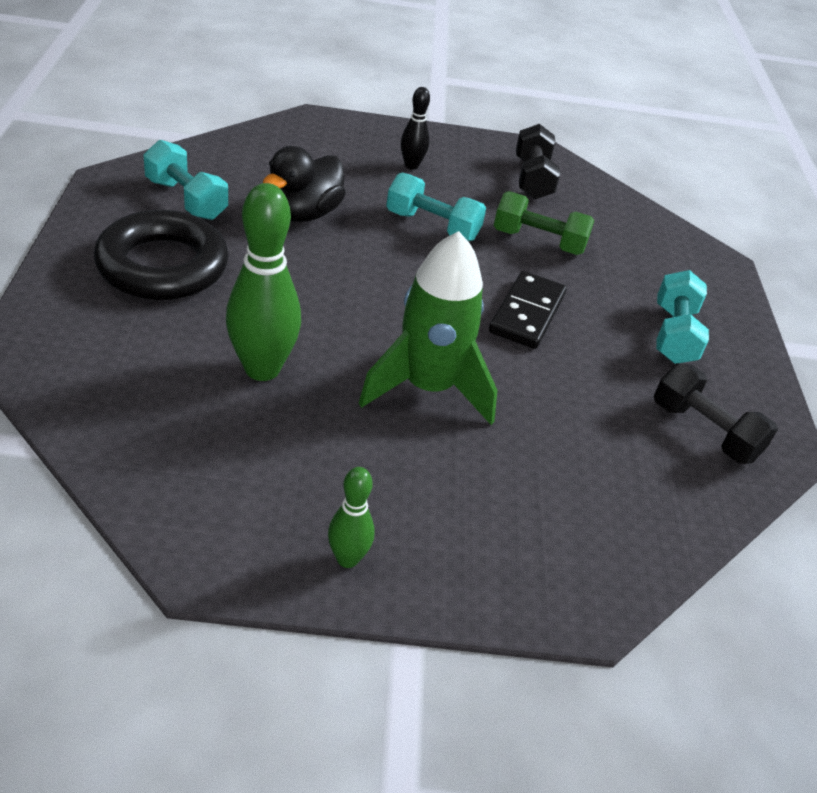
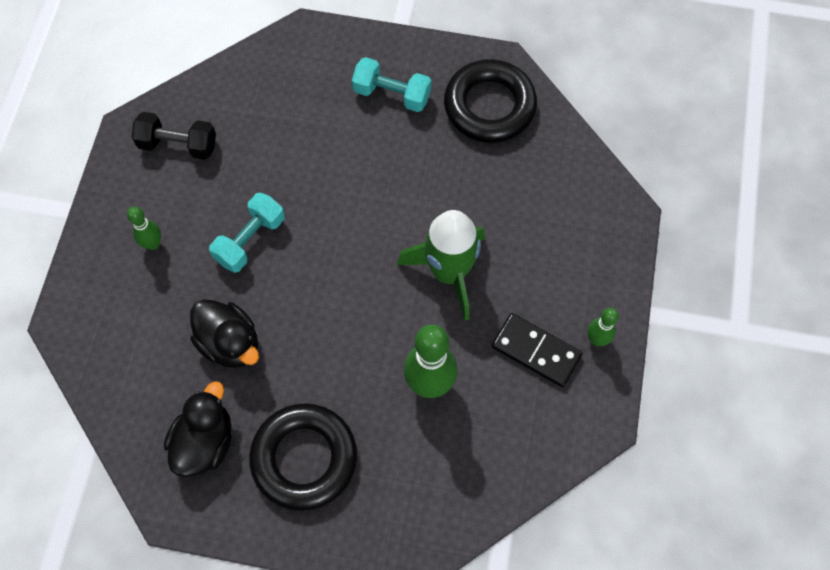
camera: 75 degrees left, 25 degrees up
turquoise dumbbell [143,140,228,220] -> black duck [164,381,232,477]
black bowling pin [401,87,430,170] -> green bowling pin [127,207,161,250]
black domino [489,271,567,349] -> black domino moved to [492,313,583,387]
green dumbbell [494,191,594,255] -> none
black dumbbell [654,363,778,464] -> black ring [444,59,537,143]

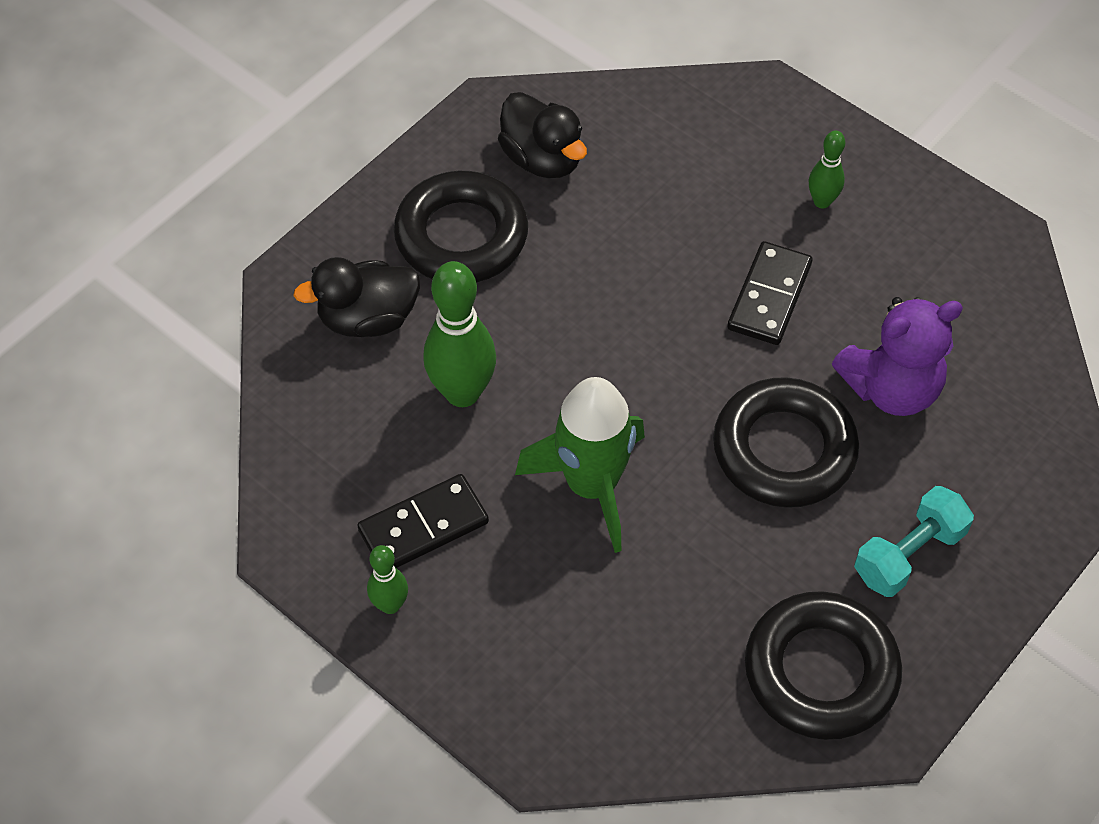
camera: 120 degrees right, 10 degrees down
black dumbbell [132,112,216,160] -> none
black duck [190,299,259,368] -> black duck moved to [293,257,420,337]
turquoise dumbbell [209,193,285,273] -> black domino [727,241,812,345]
none -> black ring [713,377,859,508]
none -> purple teddy bear [832,297,963,416]

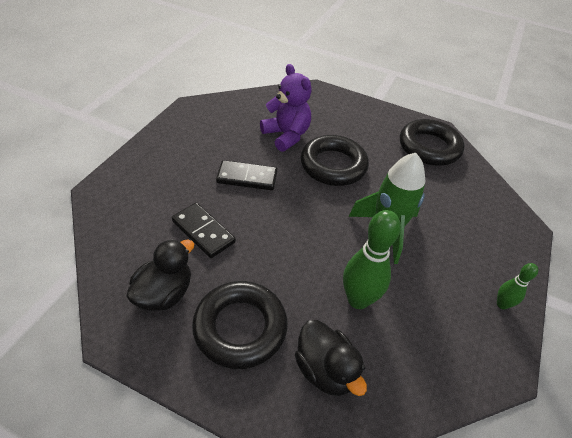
camera: 110 degrees left, 10 degrees down
black domino [357,474,489,568] -> black domino moved to [172,203,236,258]
green bowling pin [809,131,845,209] -> none
turquoise dumbbell [854,486,974,597] -> none

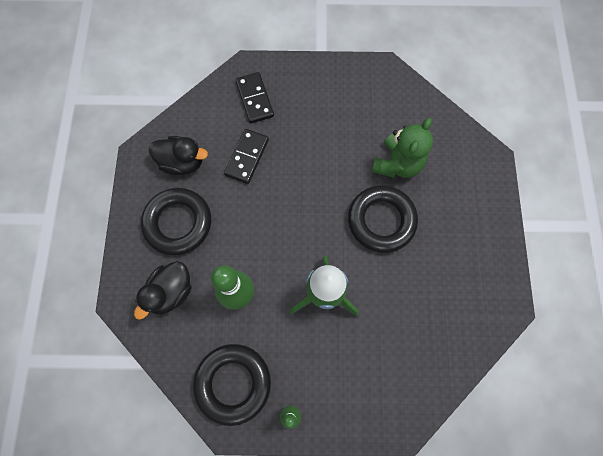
camera: 70 degrees right, 25 degrees up
black domino [216,160,277,190] -> black domino moved to [236,72,274,123]
purple teddy bear [260,64,312,152] -> green teddy bear [371,118,433,178]
black ring [400,119,464,166] -> black ring moved to [193,344,271,426]

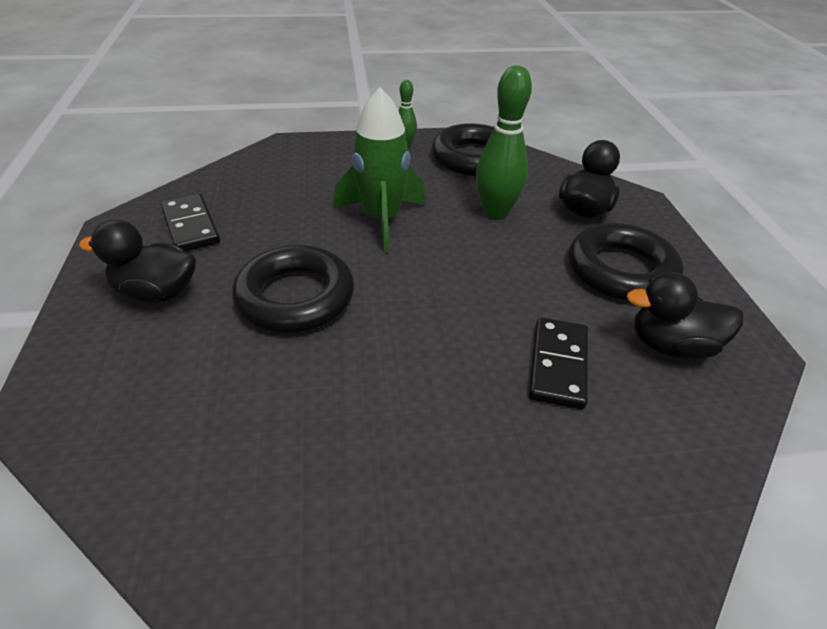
camera: 170 degrees right, 30 degrees down
black domino [236,72,274,123] -> black domino moved to [161,194,220,251]
green teddy bear [371,118,433,178] -> none
none -> black duck [79,219,196,303]

